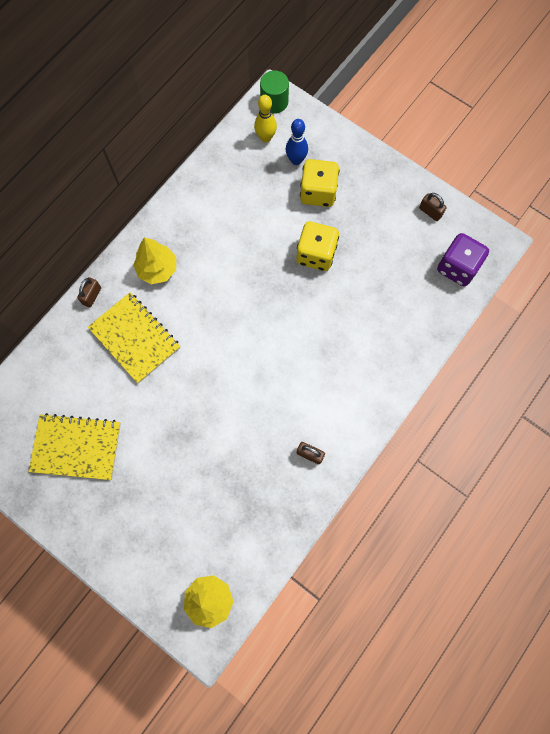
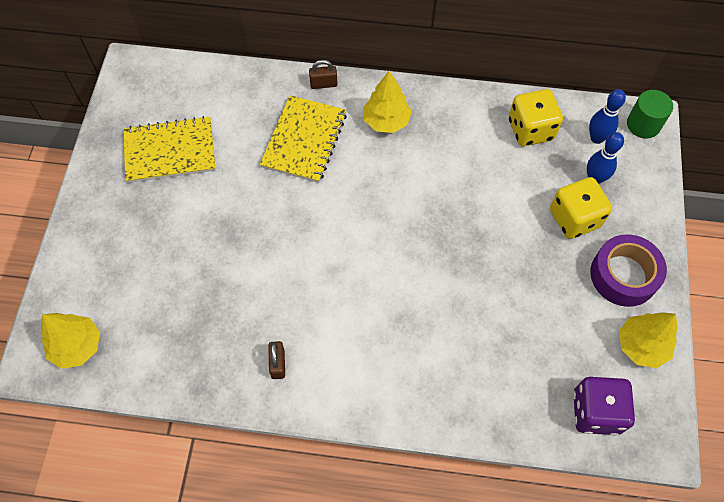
camera: 60 degrees right, 10 degrees down
yellow notebook [29,413,121,480] -> yellow notebook turned 75 degrees counterclockwise [123,116,216,183]
yellow bowling pin [254,95,277,143] -> blue bowling pin [589,89,626,144]
yellow dice [296,221,339,271] -> yellow dice moved to [509,89,563,146]
brown padlock [419,193,446,221] -> yellow tree [619,312,678,368]
none -> purple tape [590,234,667,307]

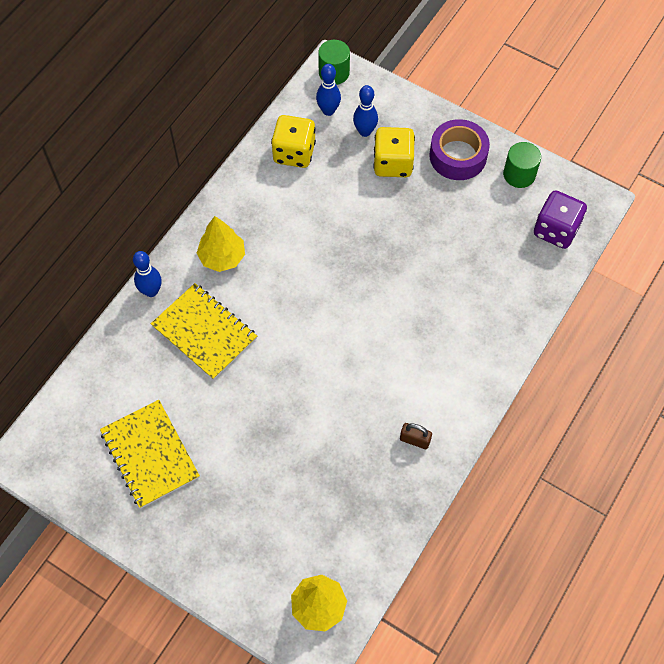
camera: 65 degrees left, 0 degrees up
yellow notebook [123,116,216,183] -> yellow notebook turned 45 degrees counterclockwise [100,400,200,509]
brown padlock [309,60,337,89] -> blue bowling pin [133,251,162,297]
yellow tree [619,312,678,368] -> green cylinder [503,142,541,188]

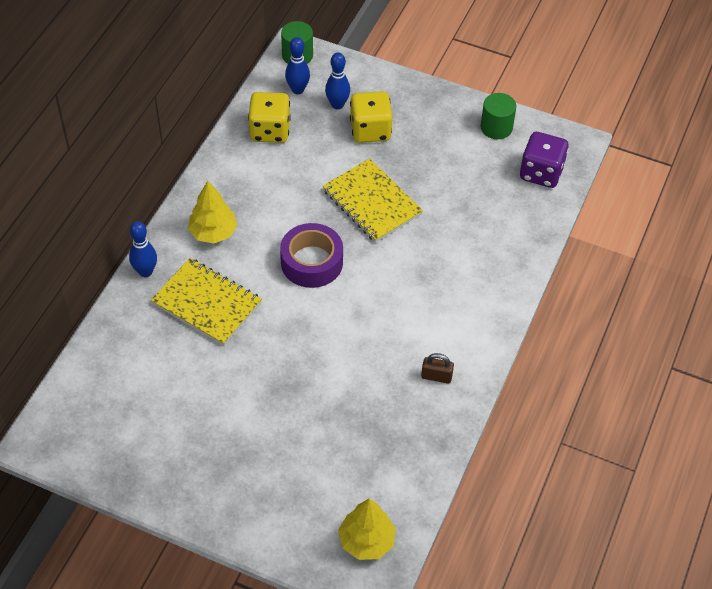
camera: 10 degrees left, 10 degrees down
yellow notebook [100,400,200,509] -> yellow notebook moved to [322,158,423,243]
purple tape [429,119,490,180] -> purple tape moved to [280,223,343,288]

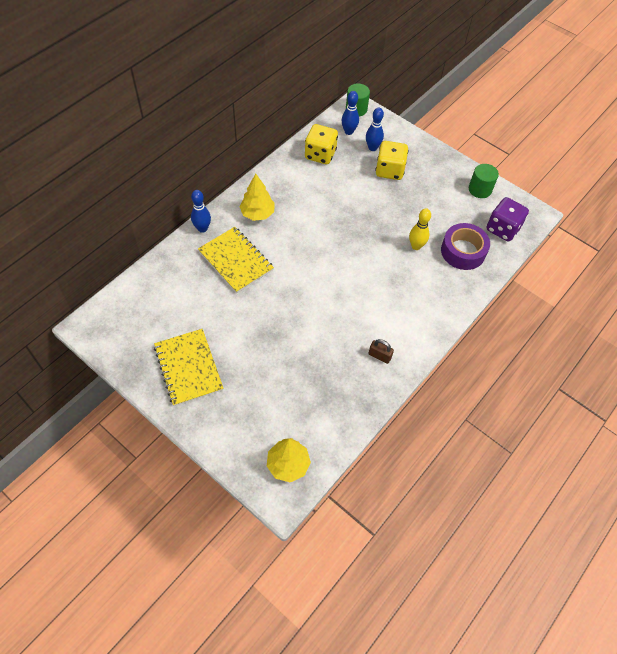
camera: 15 degrees right, 5 degrees up
purple tape [280,223,343,288] -> purple tape moved to [441,223,490,270]
yellow notebook [322,158,423,243] -> yellow notebook moved to [154,329,224,406]
none -> yellow bowling pin [409,208,431,250]

